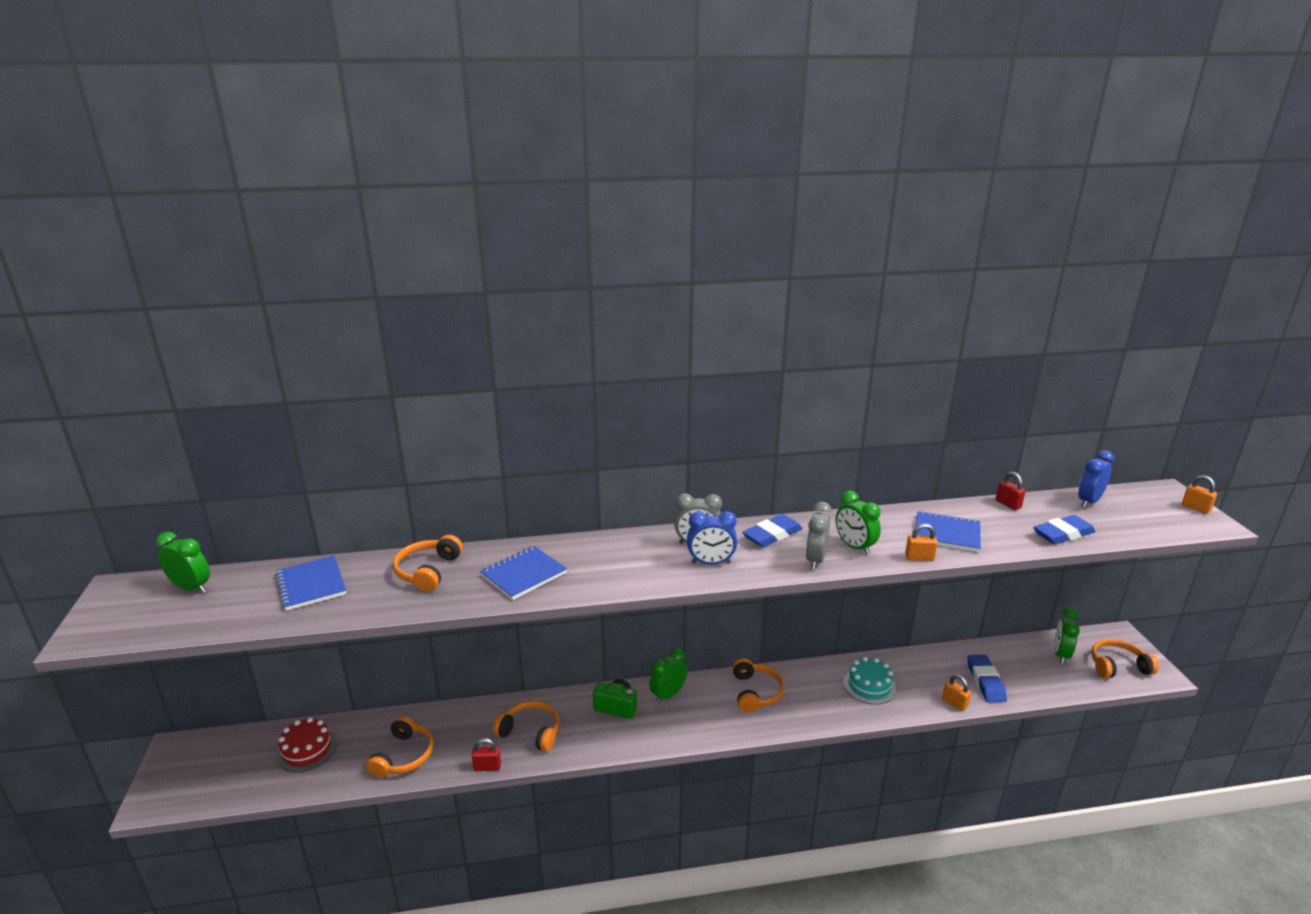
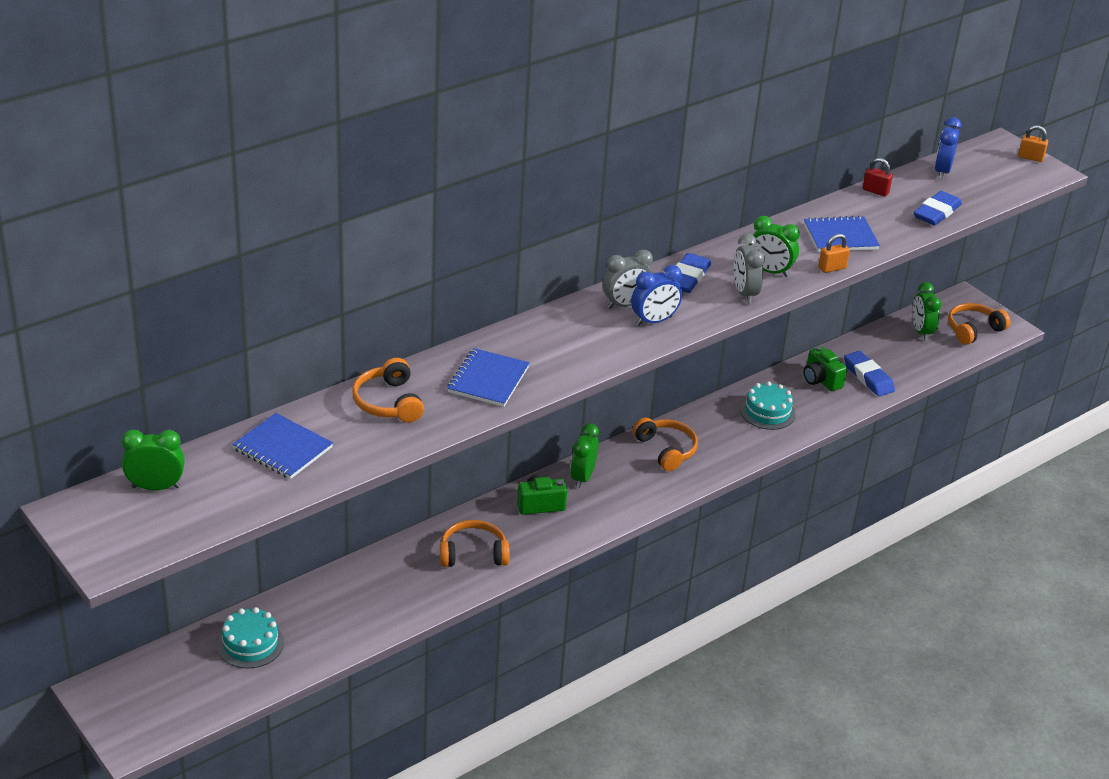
camera: 30 degrees left, 10 degrees up
red cake [277,717,337,773] -> turquoise cake [217,607,284,668]
orange headphones [366,716,433,778] -> none
red padlock [472,738,501,771] -> none
orange padlock [942,675,971,711] -> none
none -> green camera [803,346,847,391]

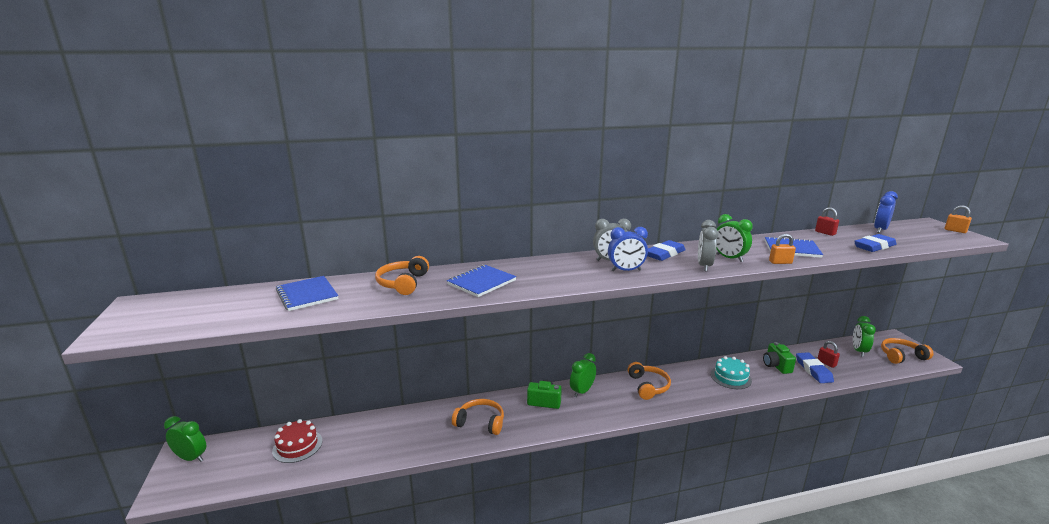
camera: 25 degrees right, 15 degrees down
green clock [122,430,185,490] -> green clock moved to [164,416,206,462]
turquoise cake [217,607,284,668] -> red cake [272,419,322,463]
none -> red padlock [817,341,840,368]

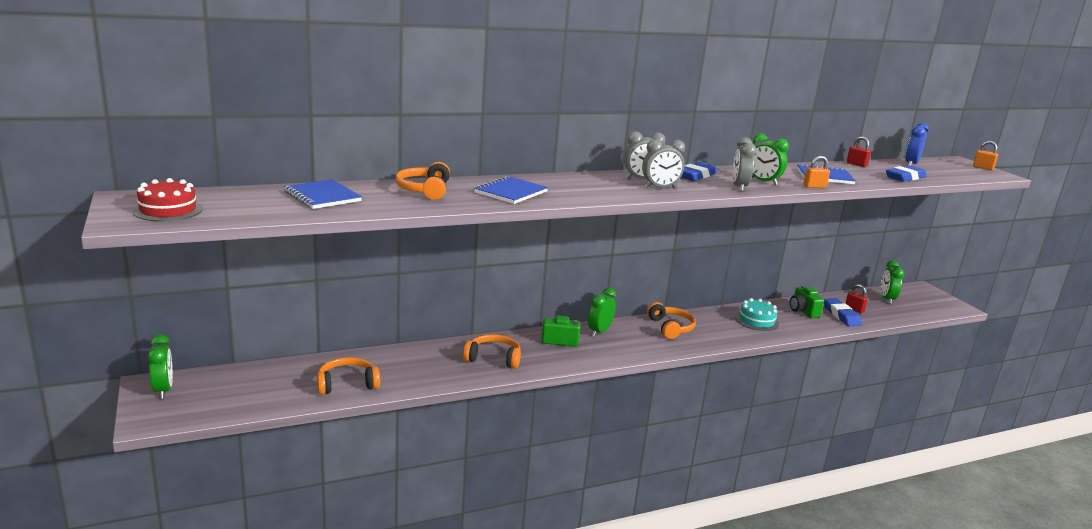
camera: 10 degrees left, 0 degrees up
green clock [164,416,206,462] -> green clock turned 60 degrees clockwise [147,334,173,399]
red cake [272,419,322,463] -> red cake moved to [132,178,203,221]
blue clock [608,227,648,271] -> grey clock [642,139,685,188]
orange headphones [881,338,933,364] -> orange headphones moved to [317,357,380,395]

